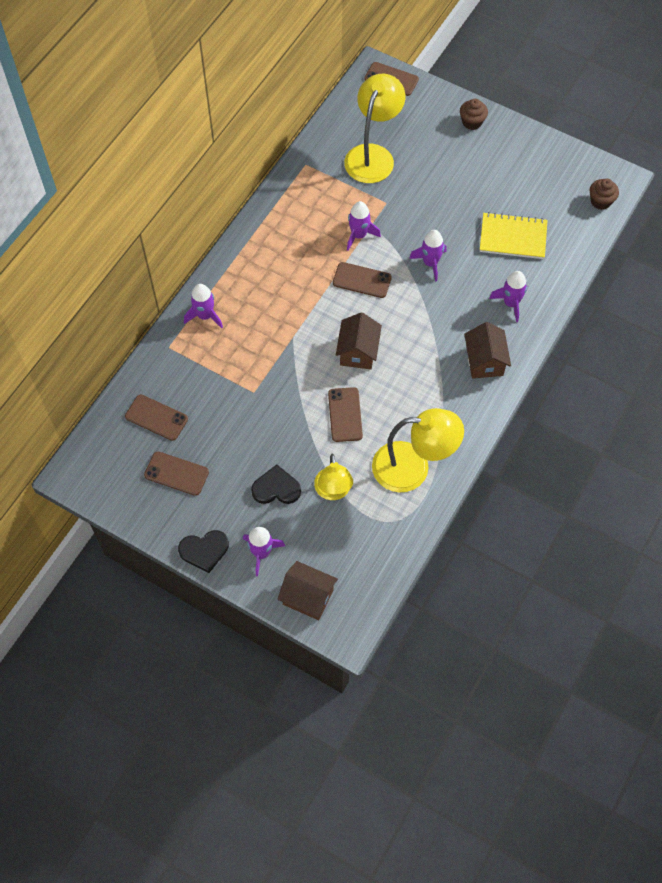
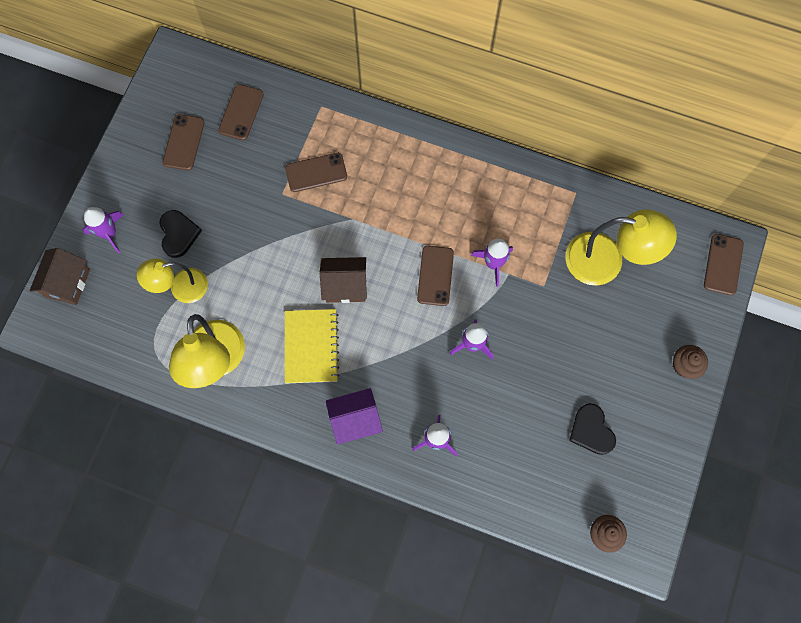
camera: 80 degrees right, 10 degrees up
black heart [178,530,229,573] -> black heart moved to [569,403,616,455]
purple rocket [184,284,223,328] -> none
brown phone [328,387,363,442] -> brown phone moved to [285,153,347,192]
brown house [464,322,511,379] -> purple house [326,388,383,445]
yellow notebook [480,212,548,259] -> yellow notebook moved to [285,309,340,383]

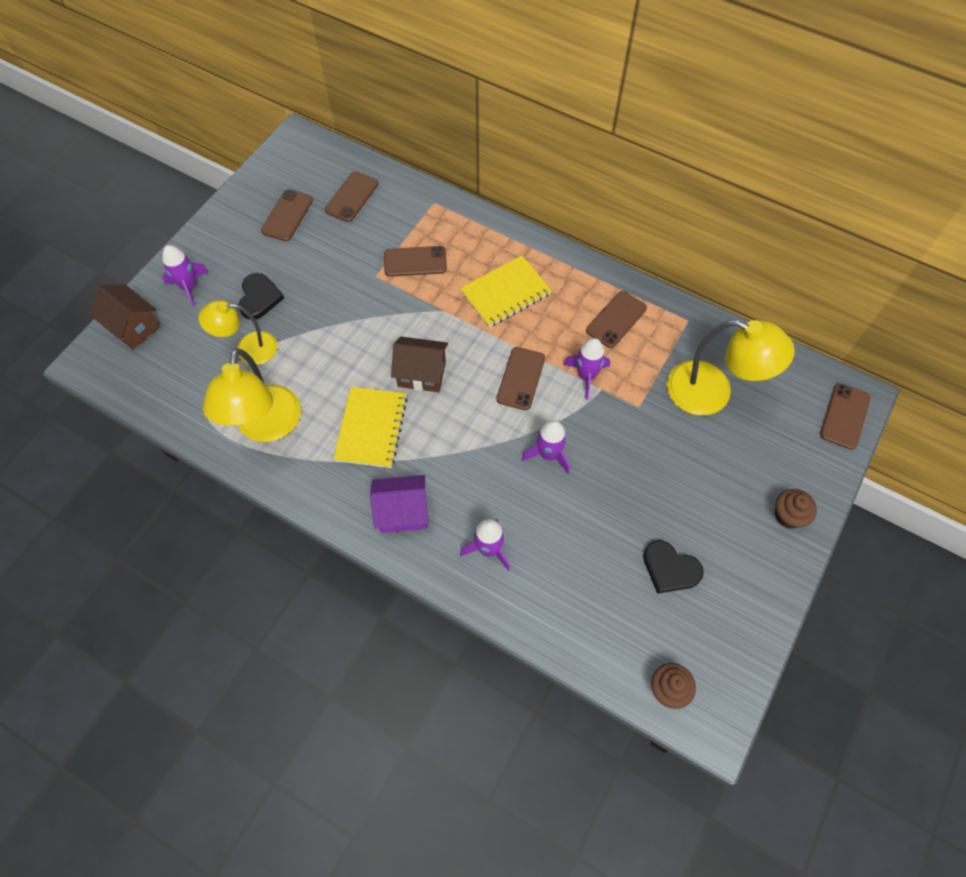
camera: 10 degrees right, 10 degrees down
brown house [30,248,90,305] -> brown house turned 75 degrees counterclockwise [89,285,160,349]
black heart [569,403,616,455] -> black heart turned 45 degrees counterclockwise [643,540,704,594]
none -> yellow notebook [460,256,552,327]
none -> brown phone [586,291,647,348]

